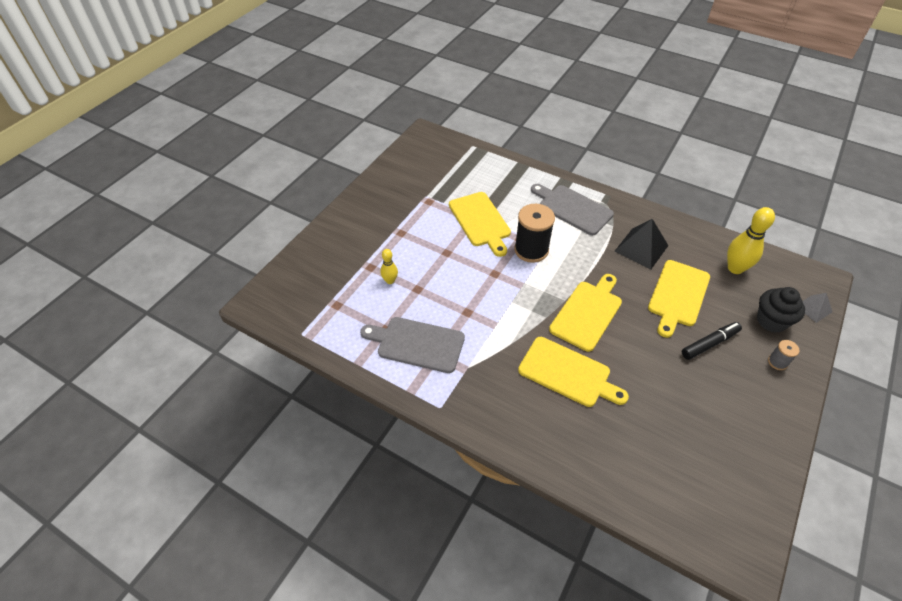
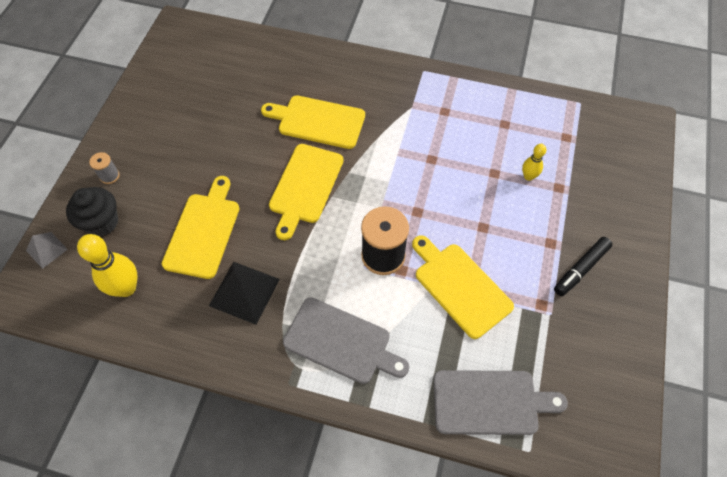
camera: 165 degrees right, 10 degrees up
grey cutting board [360,317,465,373] -> grey cutting board moved to [433,370,568,435]
black marker [681,322,742,360] -> black marker moved to [554,237,613,296]

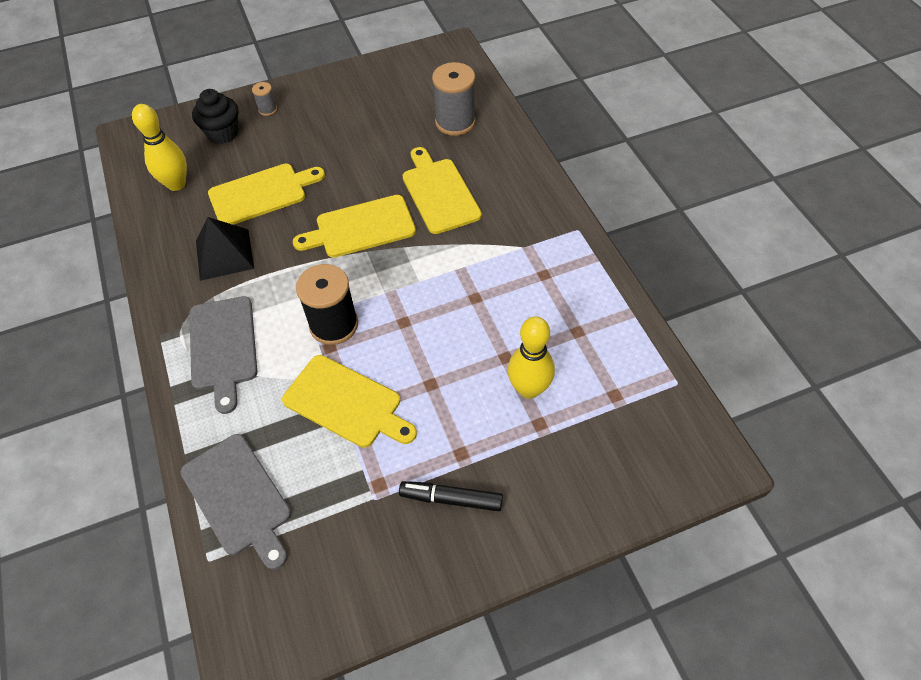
camera: 55 degrees right, 5 degrees down
grey pyramid [26,232,68,269] -> none
yellow cutting board [412,235,514,339] -> yellow cutting board turned 105 degrees clockwise [282,355,417,448]
yellow bowling pin [522,144,546,181] -> yellow bowling pin [508,316,555,399], size x1.82
none -> grey spool [432,62,476,136]

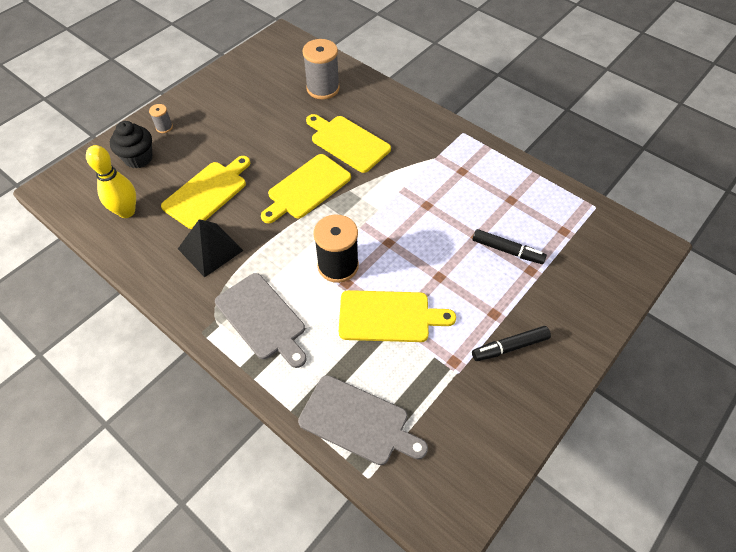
camera: 30 degrees left, 0 degrees up
yellow bowling pin [508,316,555,399] -> black marker [472,229,547,264]

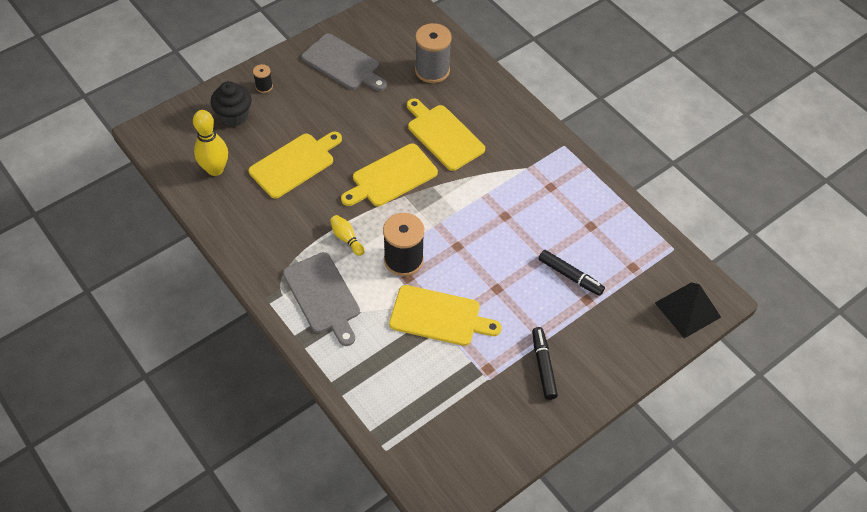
camera: 10 degrees right, 0 degrees up
grey spool [149,104,173,133] -> black spool [253,64,273,93]
black pyramid [178,219,244,278] -> black pyramid moved to [655,282,721,338]
grey cutting board [298,375,428,465] -> grey cutting board moved to [301,33,387,91]
black marker [472,326,551,361] -> black marker turned 90 degrees clockwise [532,327,558,400]
none -> yellow bowling pin [330,215,365,256]

